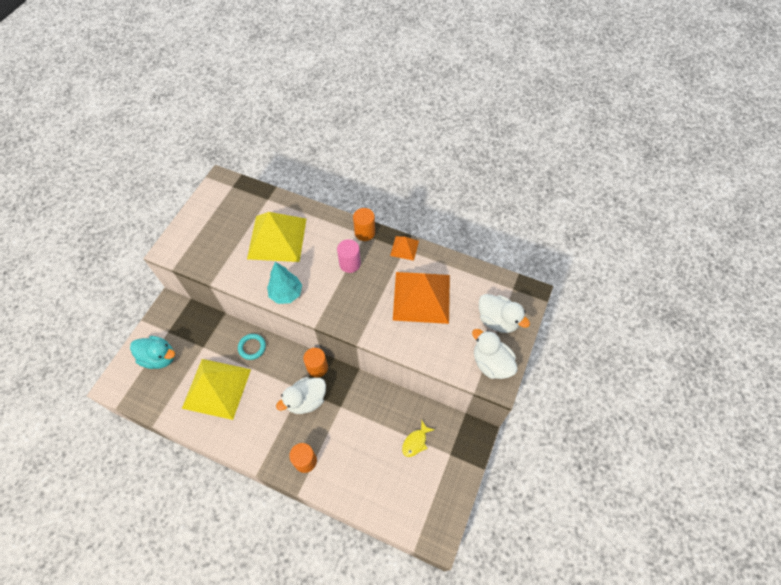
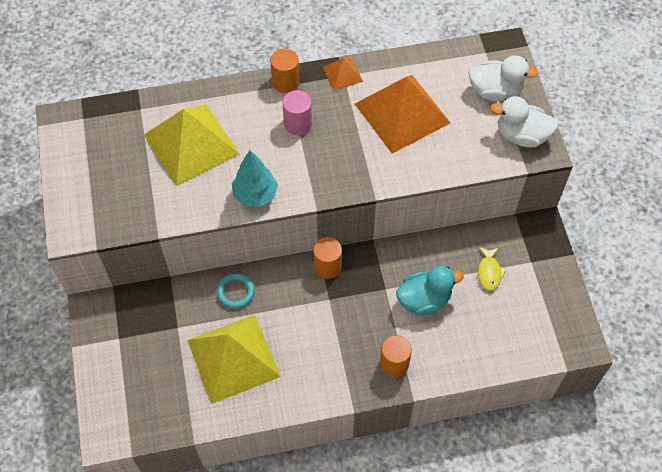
camera: 35 degrees left, 0 degrees up
turquoise duck [130,336,175,369] -> turquoise duck moved to [396,266,464,316]
white duck [276,377,326,414] -> none

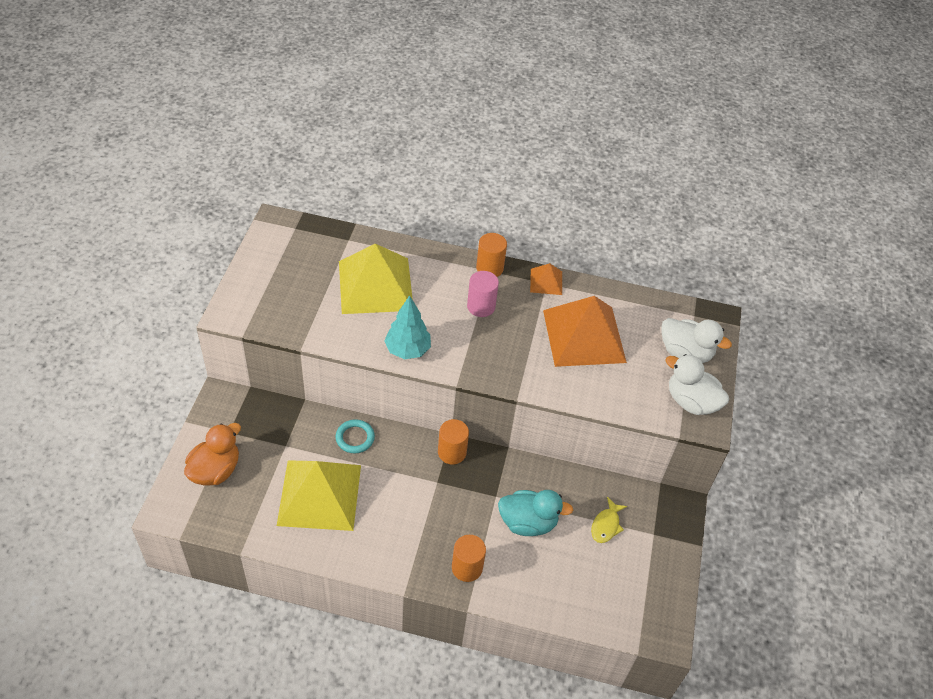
camera: 20 degrees right, 10 degrees down
none -> orange duck [184,423,241,486]

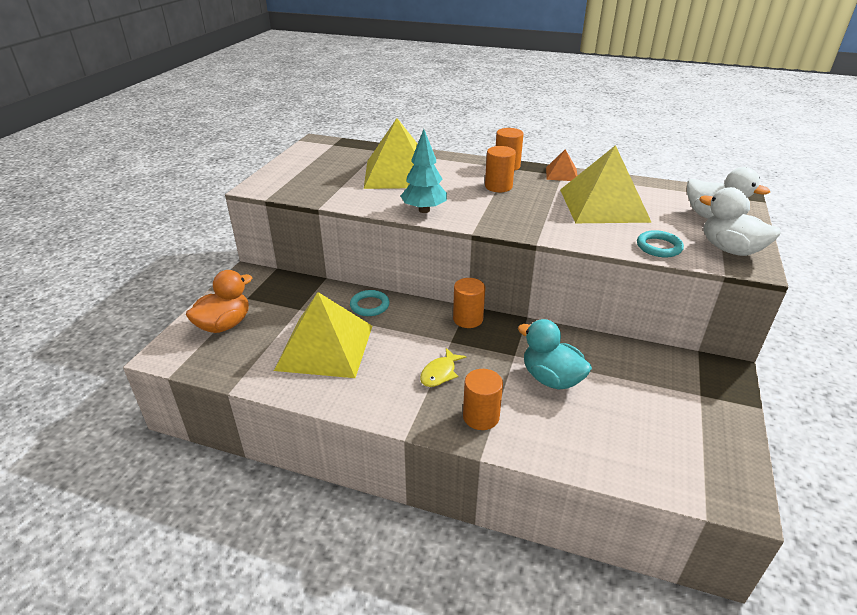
camera: 10 degrees right, 15 degrees down
pink cylinder [467,271,499,317] -> orange cylinder [485,146,516,192]
turquoise duck [498,490,573,536] -> turquoise duck turned 150 degrees counterclockwise [518,319,592,390]
orange pyramid [543,296,627,367] -> yellow pyramid [560,145,652,223]
yellow fish [591,497,627,543] -> yellow fish moved to [420,348,466,387]
none -> turquoise ring [637,230,684,257]

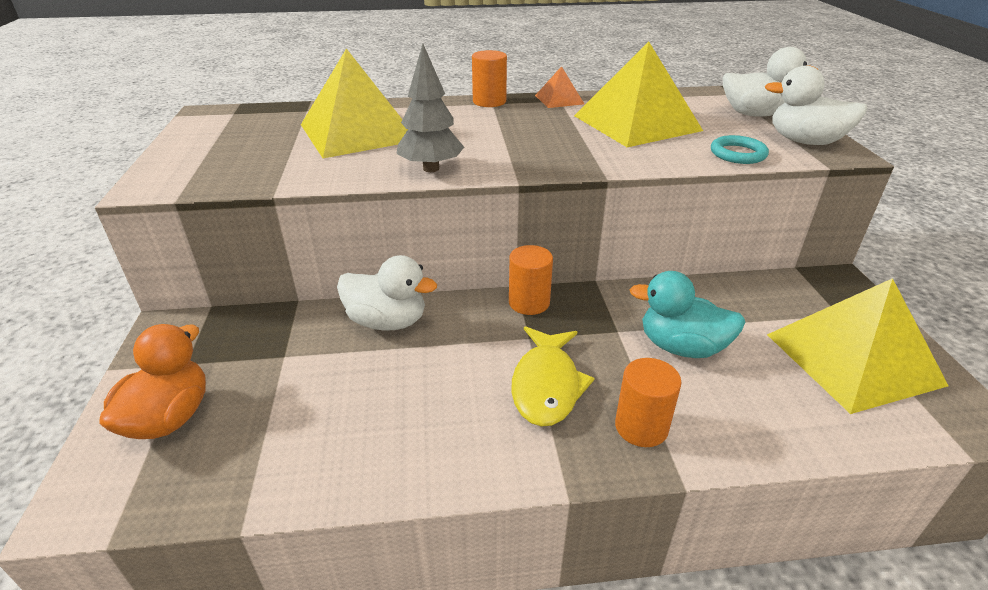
camera: 25 degrees left, 0 degrees up
yellow pyramid [274,292,372,378] -> yellow pyramid moved to [767,278,948,414]
turquoise ring [350,290,389,316] -> white duck [337,255,437,331]
turquoise tree [400,129,447,213] -> grey tree [396,44,464,172]
yellow fish [420,348,466,387] -> yellow fish [511,326,595,427], size x1.62
orange cylinder [485,146,516,192] -> none

